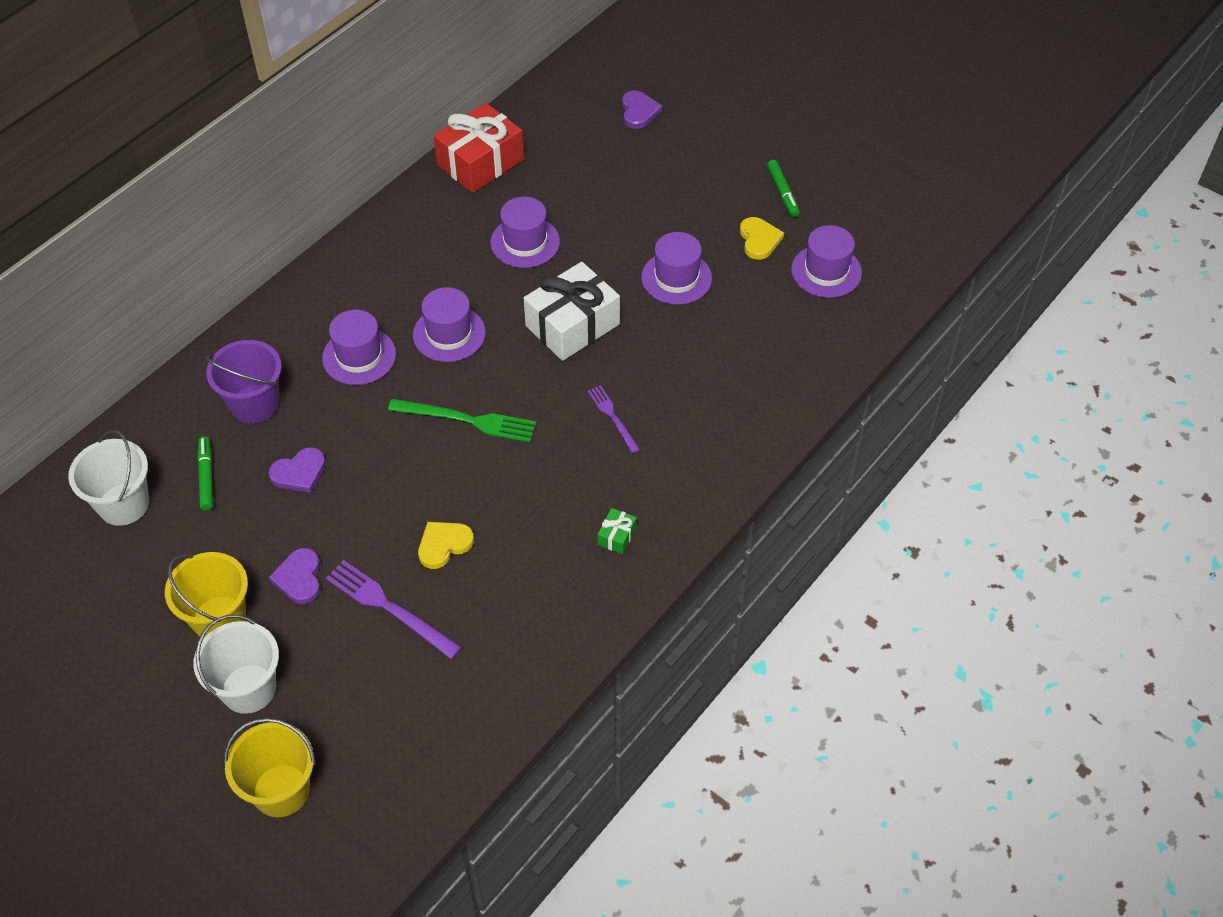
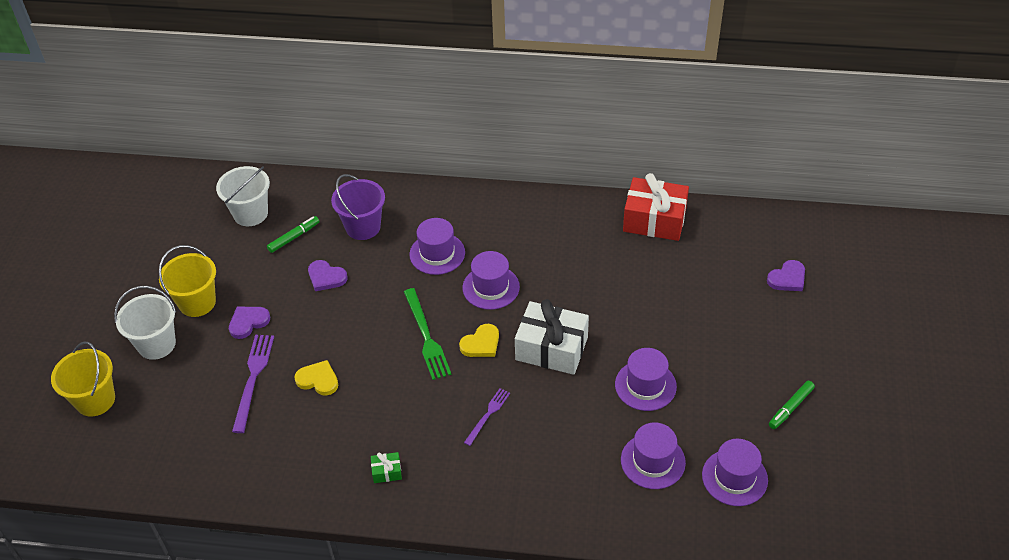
camera: 60 degrees right, 5 degrees down
purple hat [490,197,560,268] -> purple hat moved to [621,422,686,489]
yellow heart [740,217,784,260] -> yellow heart moved to [459,324,499,357]

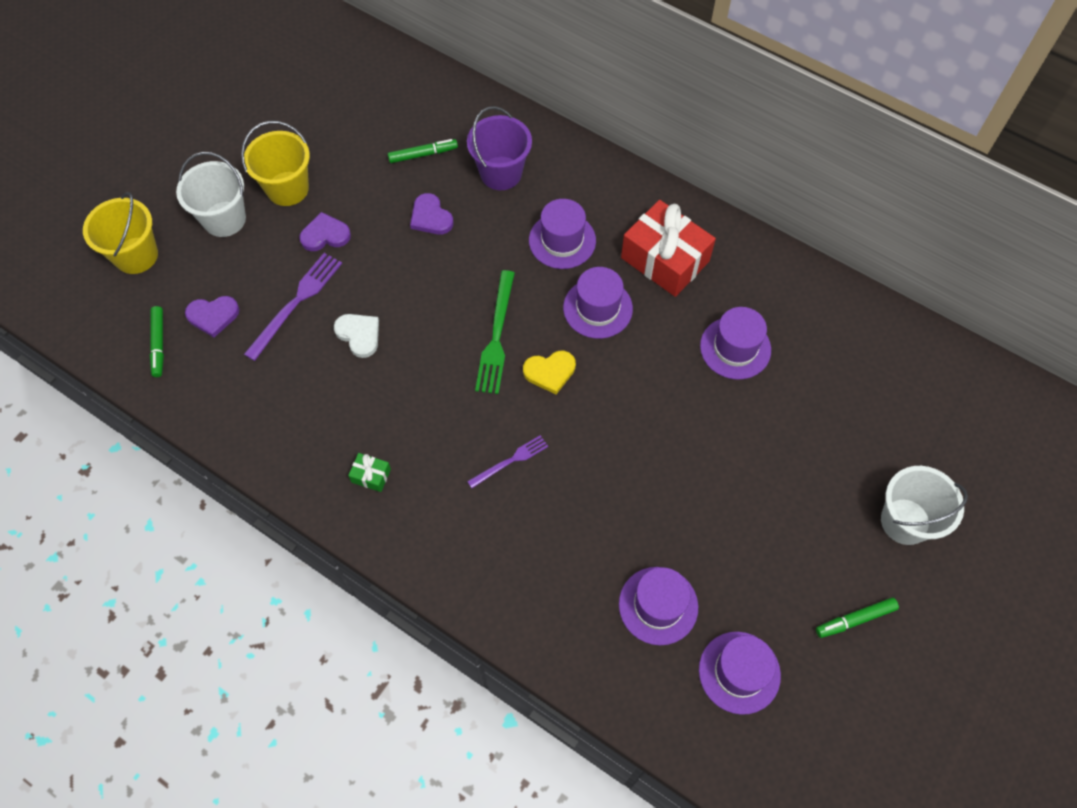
camera: 25 degrees right, 15 degrees up
white bucket [216,166,270,226] -> white bucket moved to [881,466,968,545]
yellow heart [294,360,338,396] -> white heart [334,314,379,358]
white gift [515,299,589,375] -> none
purple hat [615,348,677,411] -> purple hat moved to [700,307,771,380]
red gift [623,173,689,241] -> red gift moved to [621,200,716,297]
purple heart [767,260,805,291] -> purple heart moved to [185,296,240,338]
none -> green marker [150,306,164,377]

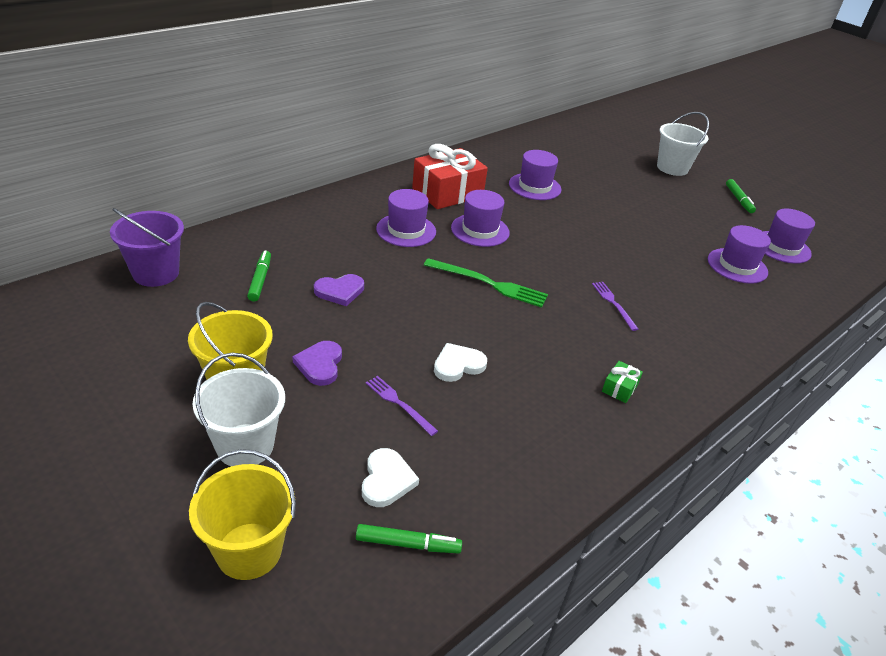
camera: 80 degrees left, 25 degrees down
purple heart [185,296,240,338] -> white heart [362,448,419,507]
purple fork [244,253,342,361] -> purple fork [366,376,438,436], size x0.60
purple bucket [467,106,532,190] -> purple bucket moved to [110,208,184,287]
yellow heart [523,351,576,394] -> none

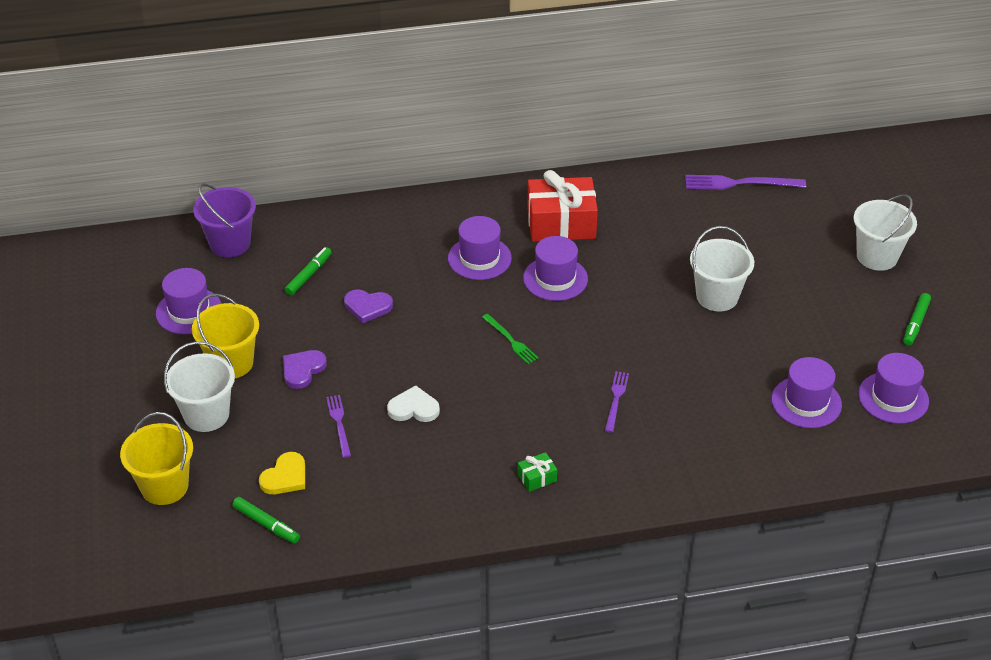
camera: 35 degrees right, 5 degrees up
white heart [362,448,419,507] -> yellow heart [259,452,305,494]
green fork [424,258,548,308] -> green fork [482,314,539,364], size x0.60
purple hat [509,150,561,200] -> purple hat moved to [156,268,222,334]
none -> purple fork [685,175,806,190]
none -> white bucket [690,226,755,311]

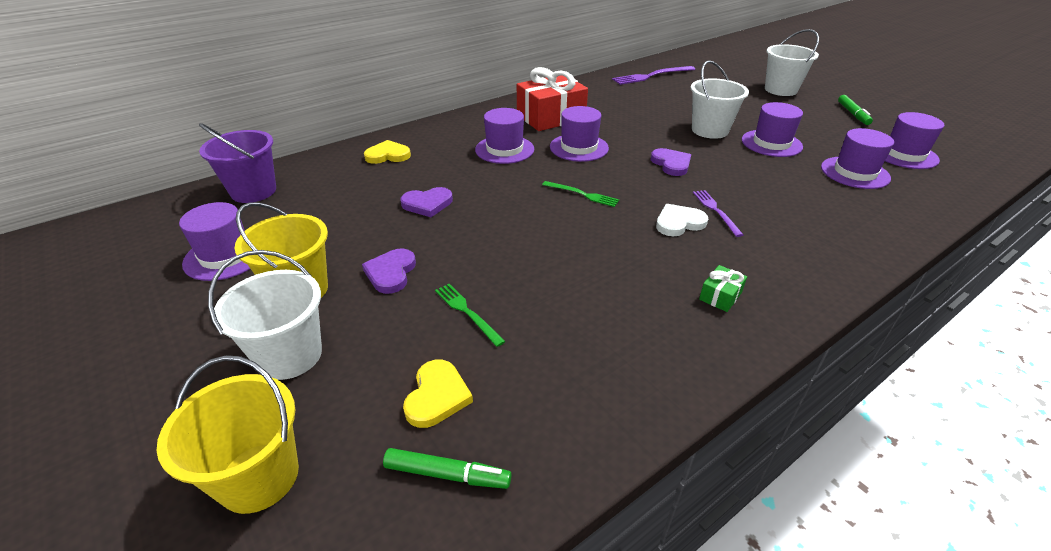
camera: 25 degrees left, 5 degrees down
green marker [285,247,331,295] -> none
purple fork [326,395,351,458] -> green fork [435,284,506,347]
white heart [387,385,440,422] -> white heart moved to [656,204,708,236]
none -> yellow heart [364,140,411,164]
none -> purple heart [651,148,691,176]
none -> purple hat [742,102,803,157]

